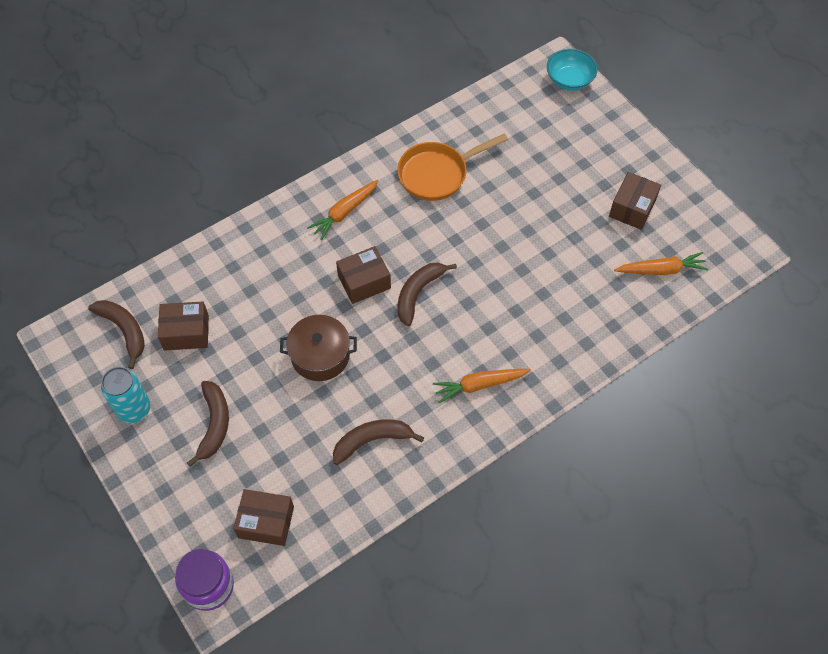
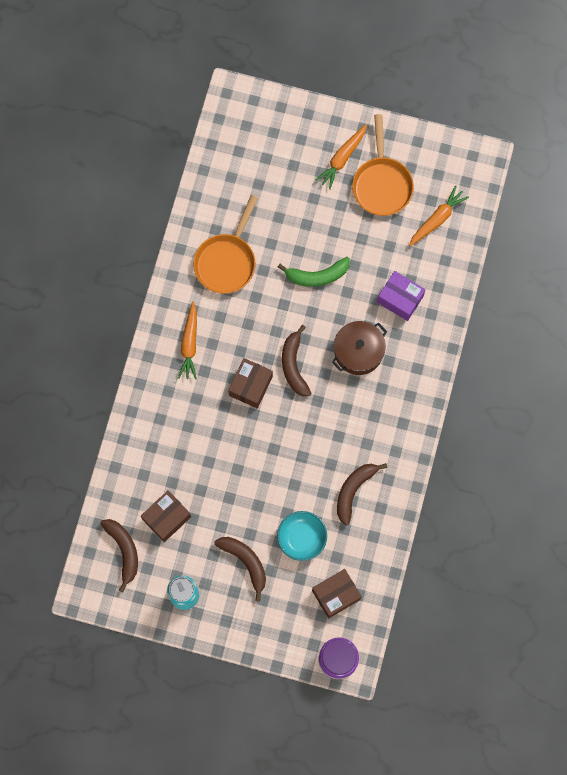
camera: 40 degrees left, 15 degrees up
brown banana [88,300,145,369] -> brown banana turned 60 degrees clockwise [100,519,138,592]
brown pot [280,315,357,381] -> brown pot moved to [332,321,387,375]
orange carrot [433,369,531,404] -> orange carrot moved to [315,124,367,190]
turquoise bowl [547,49,598,91] -> turquoise bowl moved to [277,511,327,561]
brown box [609,172,661,230] -> orange pan [352,114,414,216]
none -> green banana [278,257,350,287]
none -> purple box [377,271,426,321]

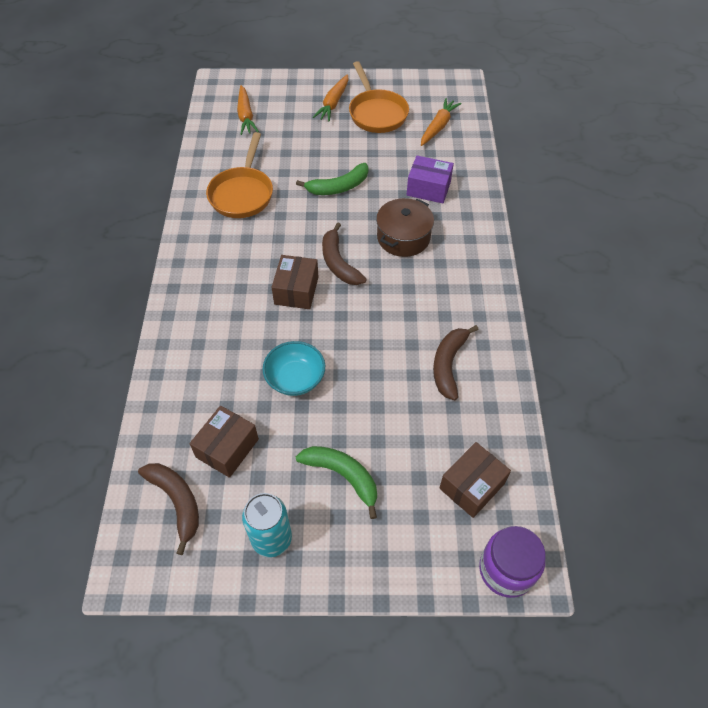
camera: 15 degrees left, 20 degrees down
orange carrot [178,302,197,380] -> orange carrot moved to [237,85,259,135]
brown banana [214,537,266,602] -> green banana [296,446,377,519]
turquoise bowl [277,511,327,561] -> turquoise bowl moved to [263,341,325,396]

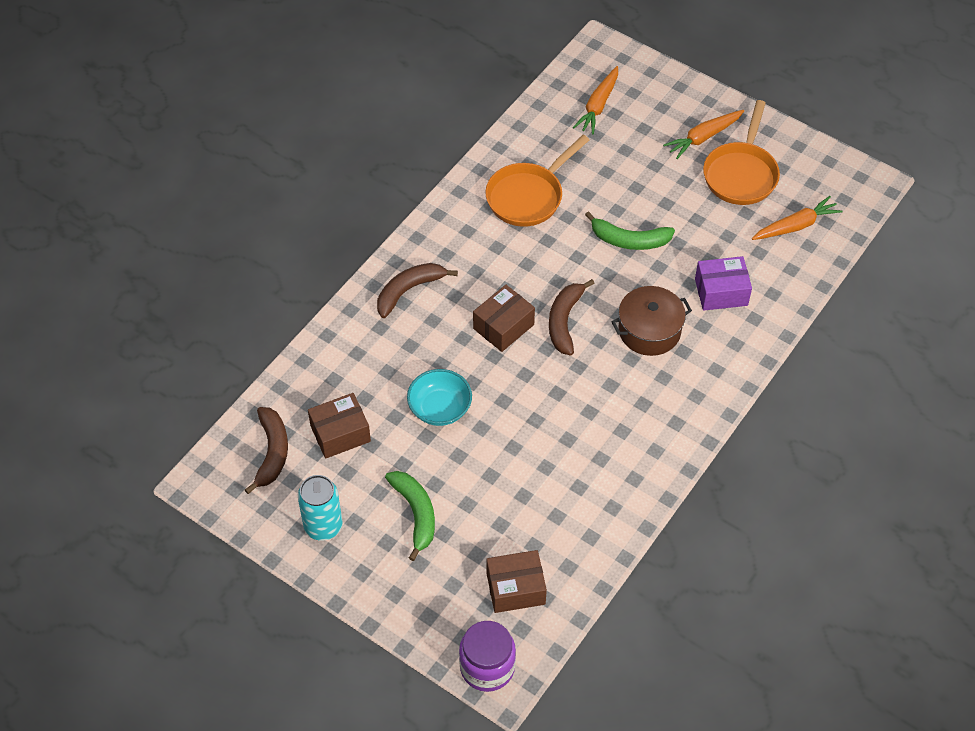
camera: 35 degrees right, 0 degrees up
purple box [407,156,454,203] -> purple box turned 60 degrees counterclockwise [695,256,752,311]
brown banana [433,325,479,400] -> brown banana moved to [377,263,458,318]

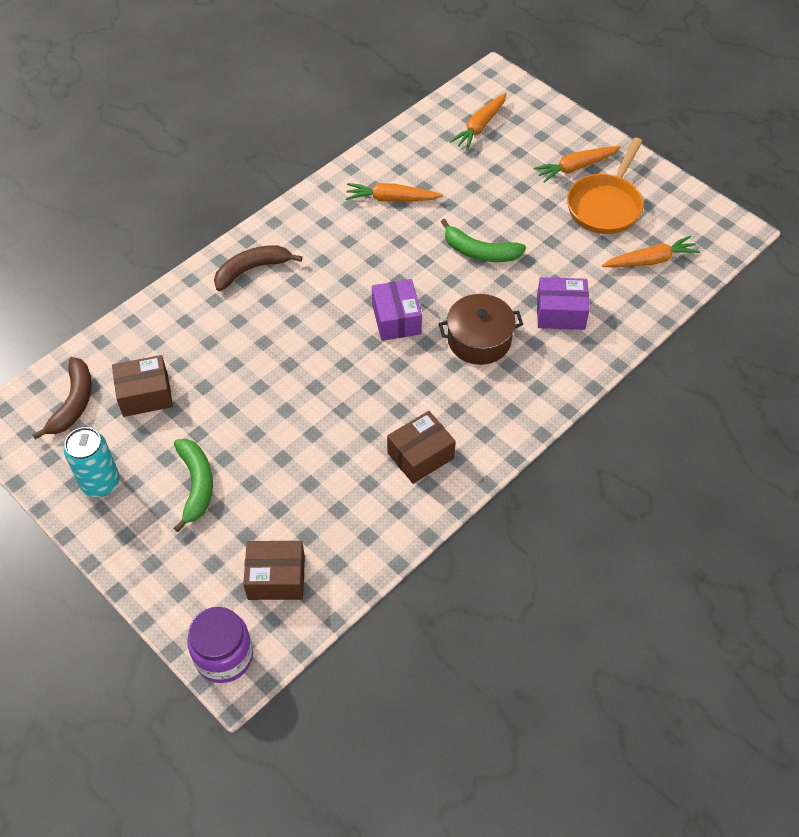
camera: 10 degrees right, 0 degrees up
turquoise bowl [407,369,472,426] -> none
brown box [473,285,535,352] -> brown box moved to [387,411,456,484]
orange pan [486,135,589,227] -> orange carrot [346,183,443,201]
brown banana [549,279,595,355] -> purple box [372,279,422,341]

